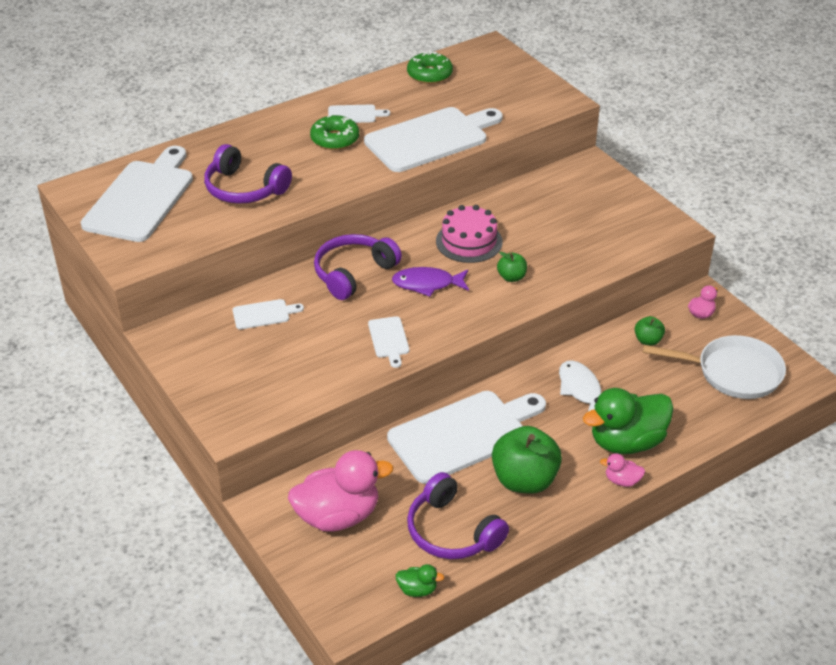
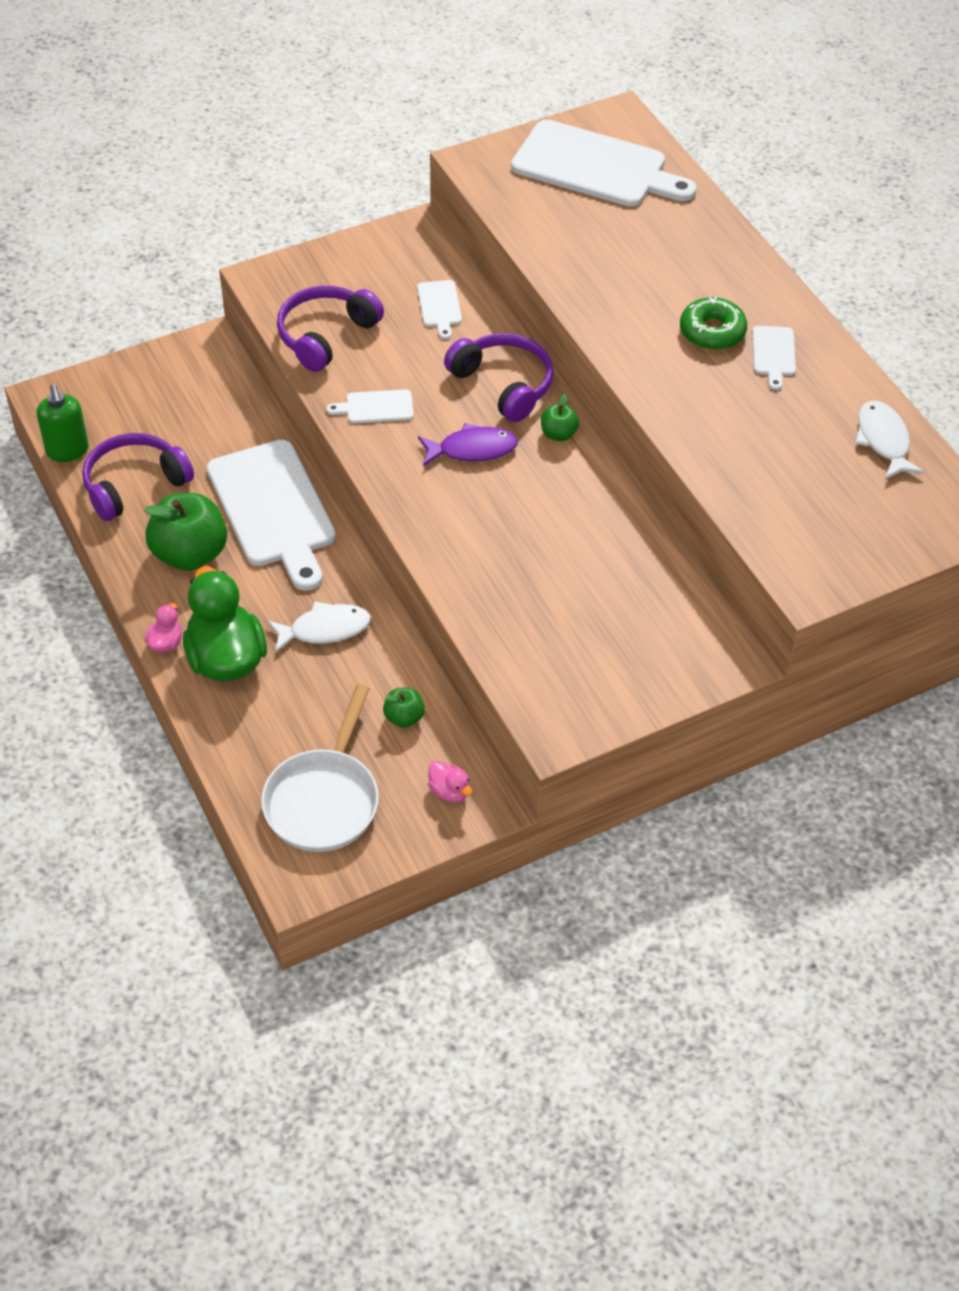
camera: 95 degrees right, 10 degrees up
purple headphones [204,144,292,204] -> purple headphones moved to [277,286,384,372]
pink duck [288,450,393,532] -> none
white cutting board [364,107,503,172] -> none
purple fish [392,267,469,297] -> purple fish turned 75 degrees clockwise [418,423,518,466]
green duck [396,564,444,597] -> green soap dispenser [37,384,89,462]
green donut [407,51,453,84] -> white fish [855,401,924,479]
pink cake [436,205,503,263] -> none
green apple [497,252,527,282] -> green apple moved to [541,394,579,441]

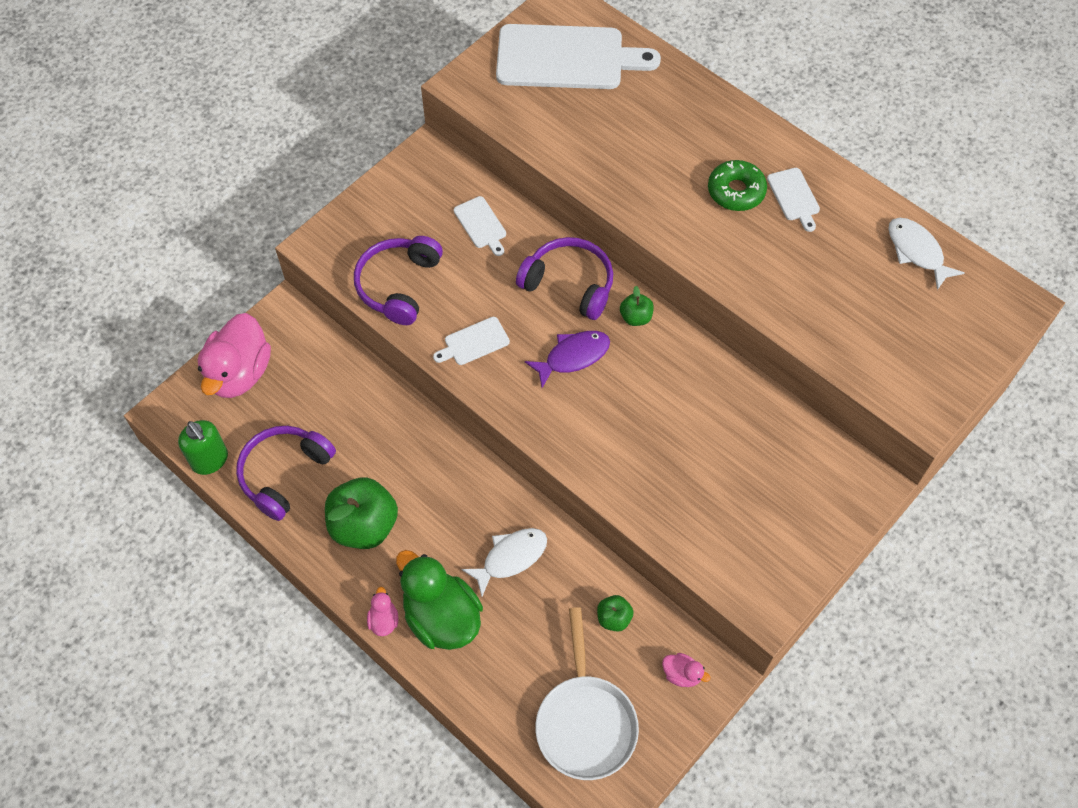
camera: 20 degrees left, 10 degrees up
white cutting board [207,440,336,591] -> none
none -> pink duck [198,313,271,398]

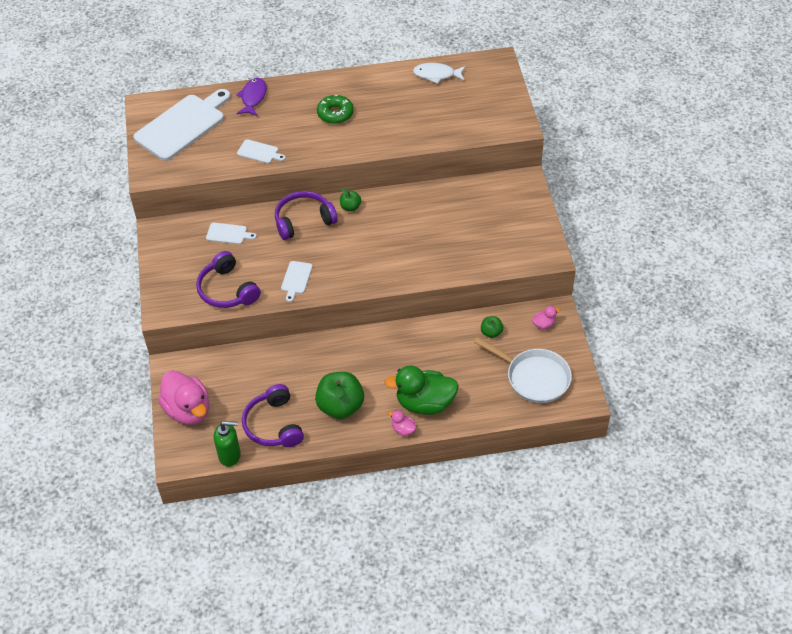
camera: 50 degrees left, 10 degrees down
white fish [462,528,547,596] -> none
purple fish [525,331,610,388] -> purple fish moved to [236,78,267,116]
white cutting board [767,168,820,232] -> white cutting board moved to [237,139,286,164]

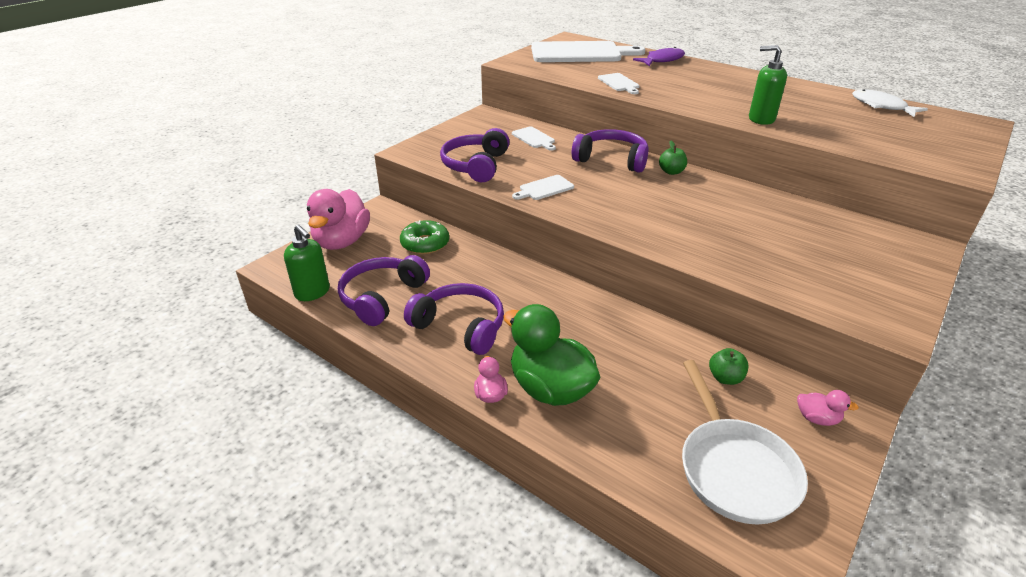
camera: 45 degrees right, 15 degrees down
green apple [315,372,364,419] -> purple headphones [404,283,504,355]
green donut [317,95,354,124] -> green donut moved to [400,220,449,254]
none -> green soap dispenser [749,45,787,125]

